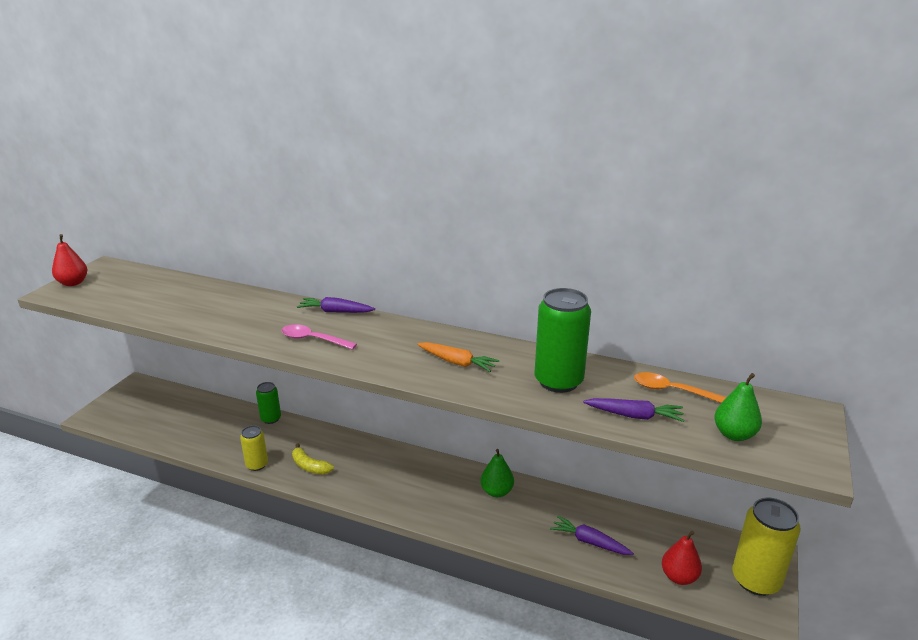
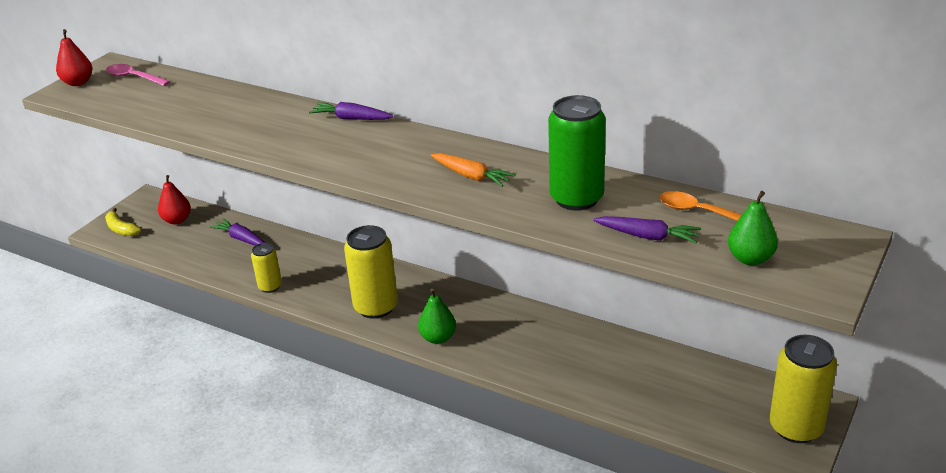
camera: 10 degrees right, 5 degrees up
green can [256,382,281,424] -> none
pink spoon [281,324,357,350] -> pink spoon moved to [106,64,170,86]
yellow banana [292,443,334,474] -> yellow banana moved to [105,208,141,236]
green pear [481,449,514,497] -> green pear moved to [418,288,456,344]
purple carrot [550,516,634,555] -> purple carrot moved to [210,218,265,246]
red pear [662,530,702,585] -> red pear moved to [158,175,191,224]
none -> yellow can [344,225,398,319]

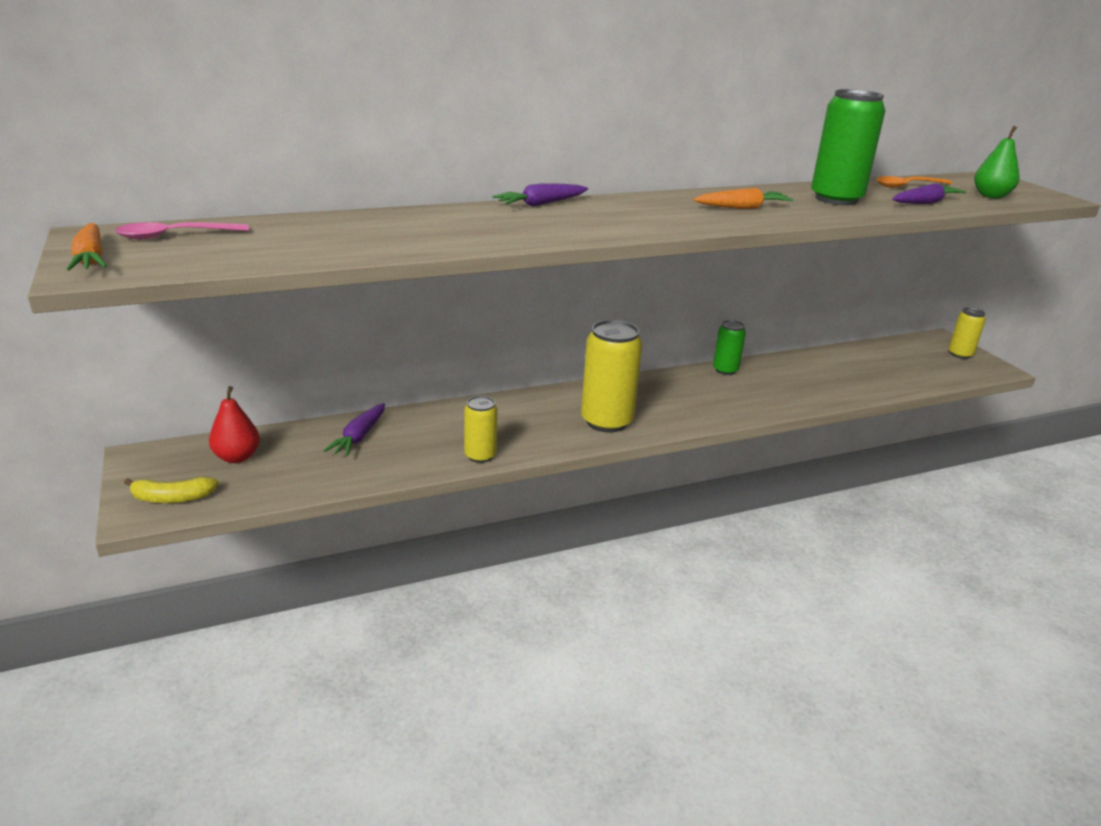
camera: 55 degrees left, 5 degrees down
red pear [56,29,92,86] -> orange carrot [66,223,107,271]
purple carrot [210,218,265,246] -> purple carrot turned 60 degrees counterclockwise [323,403,385,457]
green pear [418,288,456,344] -> none
yellow can [770,335,837,443] -> yellow can [949,307,986,359], size x0.56
none -> green can [713,320,746,375]

